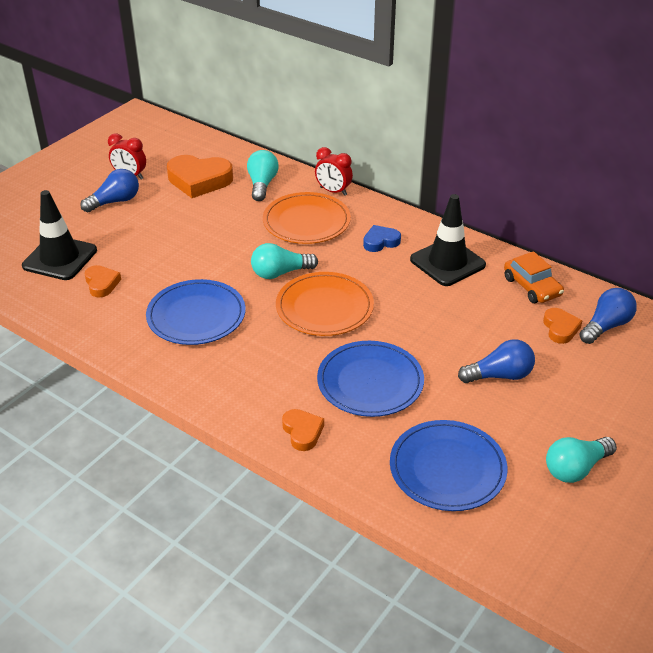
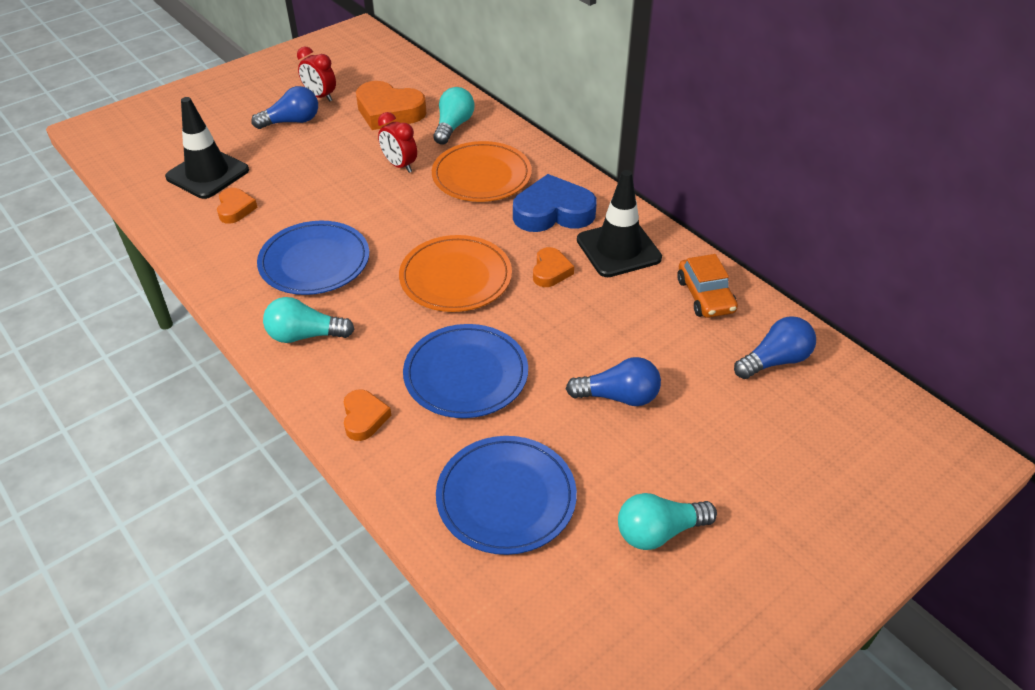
camera: 15 degrees right, 5 degrees up
turquoise light bulb [251,243,318,279] -> turquoise light bulb moved to [263,297,354,343]
red clock [315,147,353,196] -> red clock moved to [378,112,417,173]
blue heart [363,225,401,252] -> blue heart [513,174,597,232], size x1.84
orange heart [543,308,582,344] -> orange heart moved to [533,247,574,287]

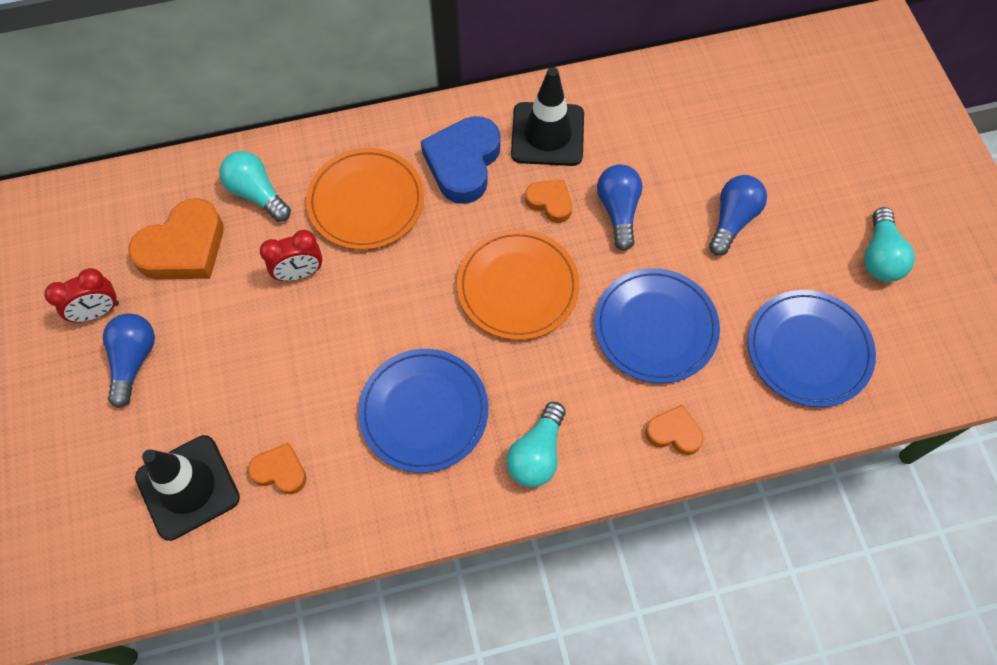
camera: 65 degrees left, 20 degrees up
orange car [677,254,738,318] -> none
blue light bulb [734,316,816,379] -> blue light bulb moved to [597,164,643,251]

